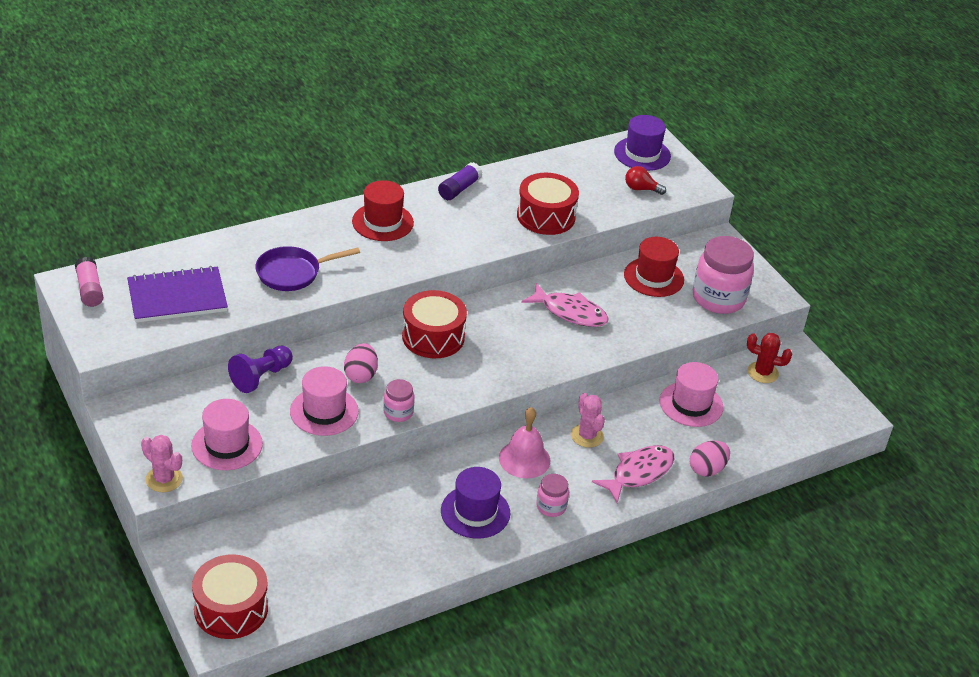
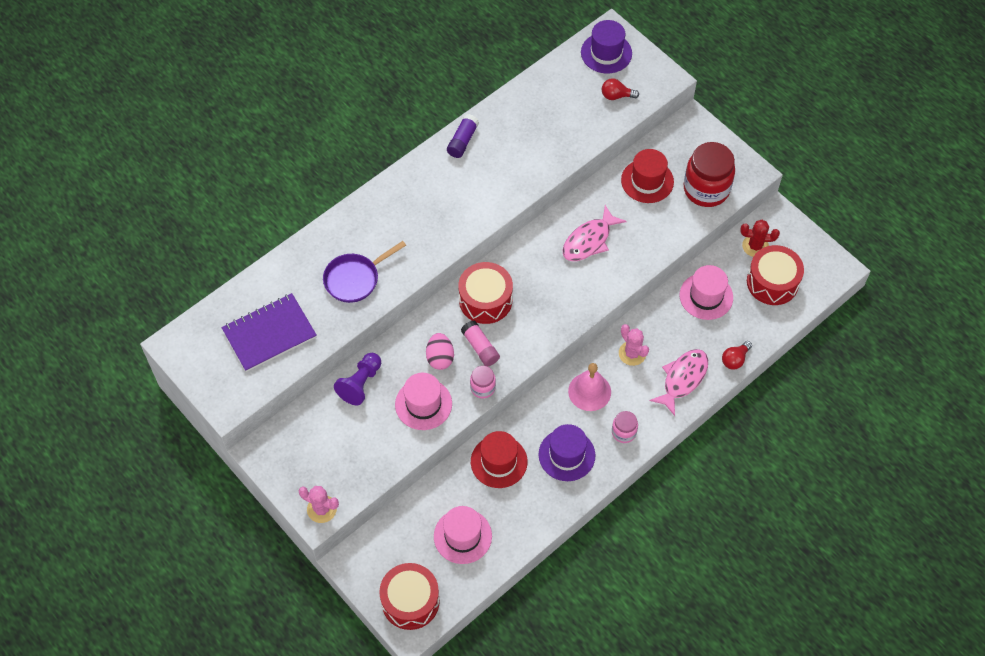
camera: 10 degrees left, 20 degrees up
pink glue stick [75,257,103,307] -> pink glue stick moved to [461,321,500,366]
pink hat [191,399,263,470] -> pink hat moved to [434,506,492,564]
red hat [352,180,414,241] -> red hat moved to [471,431,528,488]
red drum [517,173,579,235] -> red drum moved to [747,245,804,305]
pink fish [521,283,609,327] -> pink fish turned 120 degrees clockwise [563,205,627,261]
pink egg [690,440,730,477] -> red light bulb [722,341,752,370]
pink jar [693,236,754,314] -> red jar [684,142,735,207]

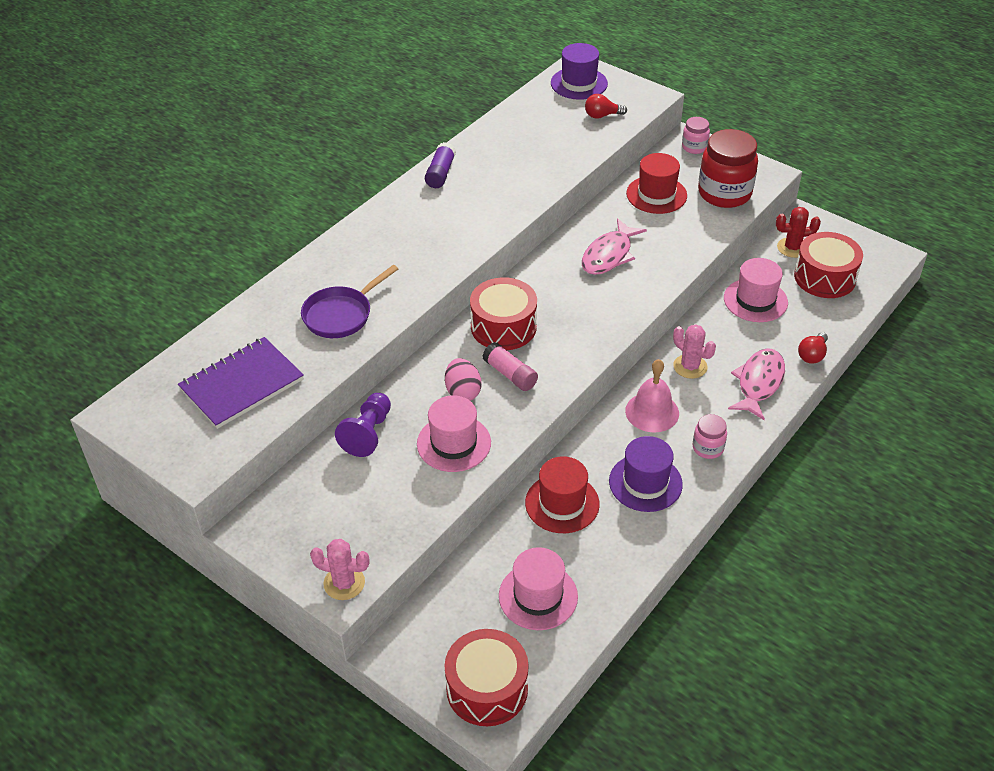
camera: 10 degrees left, 15 degrees down
pink jar [470,366,496,398] -> pink jar moved to [682,117,710,154]

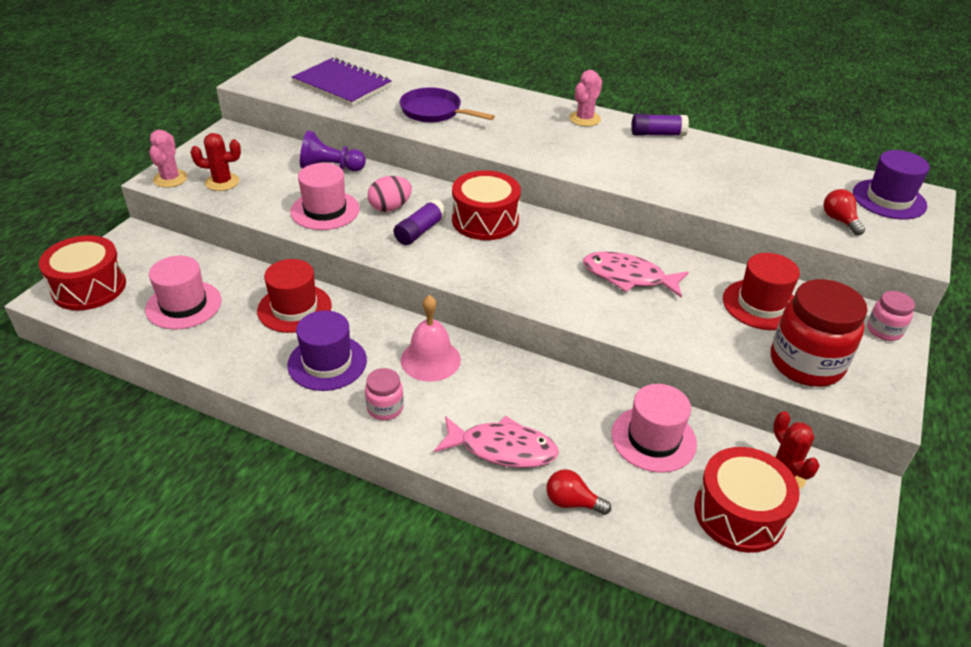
camera: 75 degrees right, 5 degrees down
pink glue stick [483,342,538,391] -> purple glue stick [394,199,447,245]
pink cactus [673,324,716,379] -> pink cactus moved to [569,70,602,126]
none -> red cactus [190,133,241,191]

